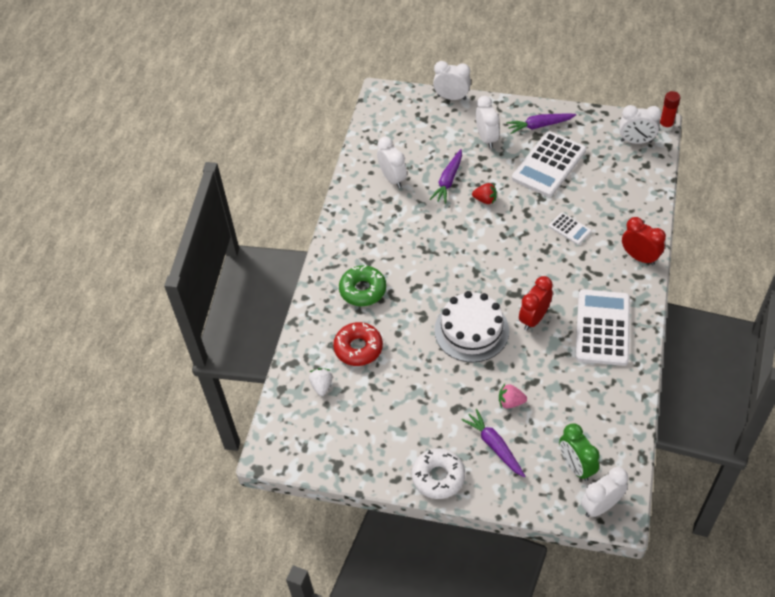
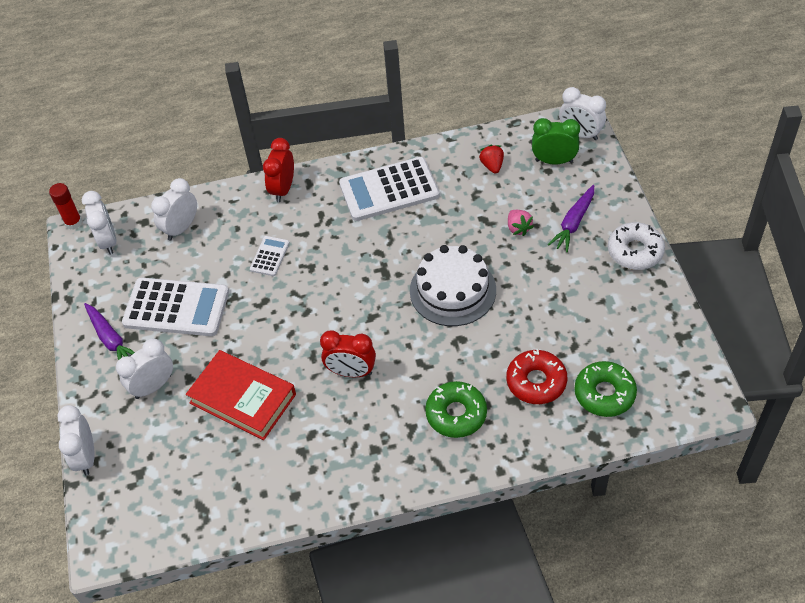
camera: 115 degrees left, 0 degrees up
white strawberry [309,368,333,396] -> green donut [574,361,637,417]
white clock [377,137,407,188] -> white clock moved to [151,178,197,240]
purple carrot [430,149,462,204] -> red book [186,350,296,440]
red strawberry [472,183,497,204] -> red strawberry moved to [479,145,504,174]
red clock [519,276,553,331] -> red clock moved to [320,331,376,377]
green clock [559,423,600,481] -> green clock turned 120 degrees counterclockwise [532,118,580,165]

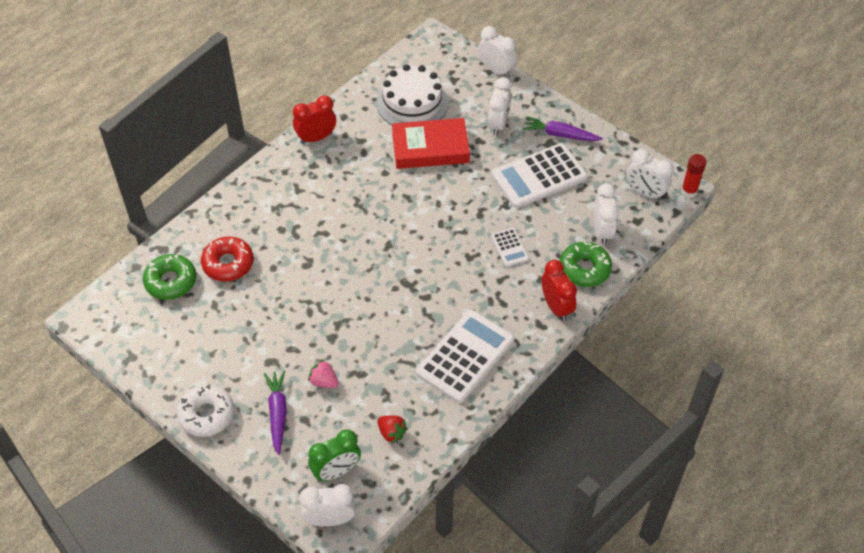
camera: 140 degrees right, 0 degrees up
red clock [320,331,376,377] -> red clock moved to [293,95,336,144]
white cake [410,245,496,326] -> white cake moved to [377,64,448,125]
green donut [425,381,487,438] -> green donut moved to [560,241,612,287]

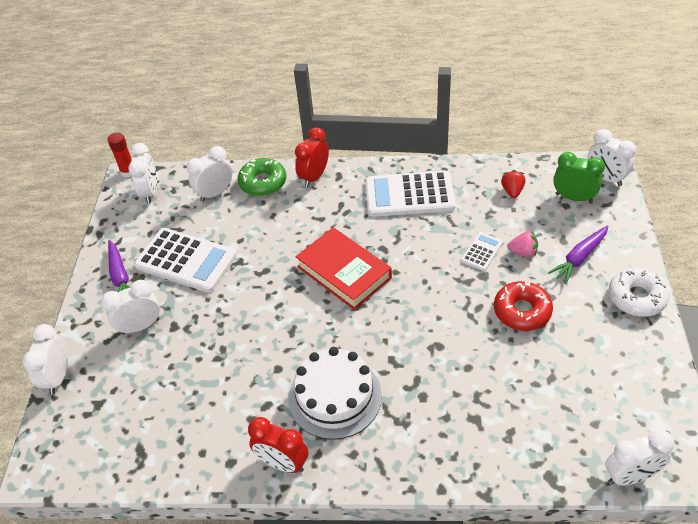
camera: 125 degrees left, 5 degrees down
green donut [143,254,197,300] -> none
red donut [201,236,254,282] -> red donut moved to [494,281,553,331]
pink strawberry [308,359,339,388] -> pink strawberry turned 75 degrees counterclockwise [507,231,538,257]
white cake [377,64,448,125] -> white cake moved to [288,347,382,440]
red book [392,118,470,169] -> red book moved to [295,227,392,310]
white calculator [491,228,529,267] -> white calculator moved to [461,232,503,271]
none -> white clock [605,429,674,485]

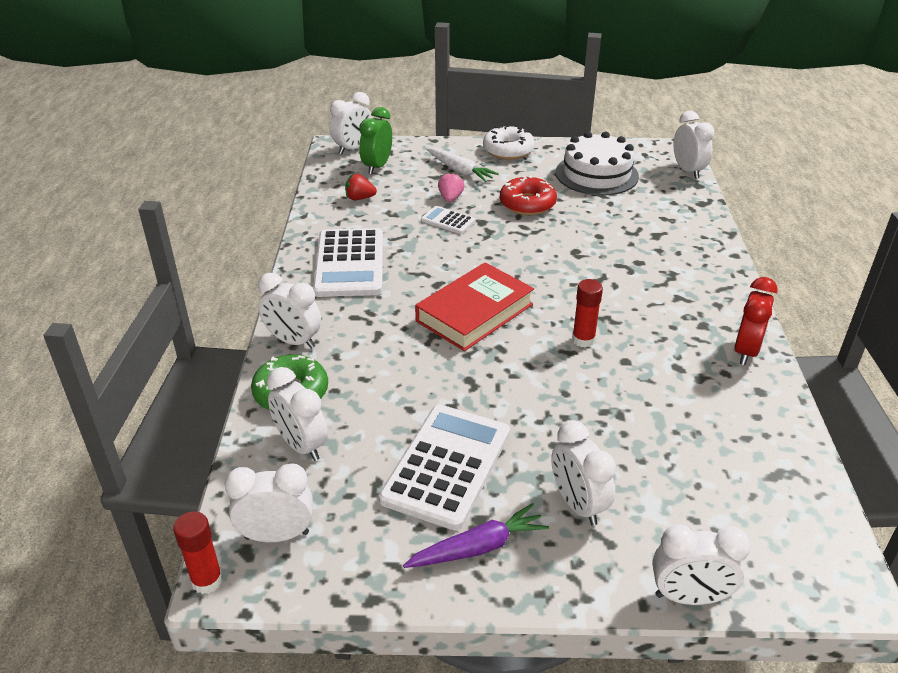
camera: 95 degrees left, 10 degrees down
white cake [288,347,382,440] -> white cake moved to [556,131,639,196]
red clock [295,127,329,187] -> white clock [258,273,321,349]
purple carrot [548,226,608,284] -> white carrot [426,148,499,182]
none -> red glue stick [572,279,603,348]

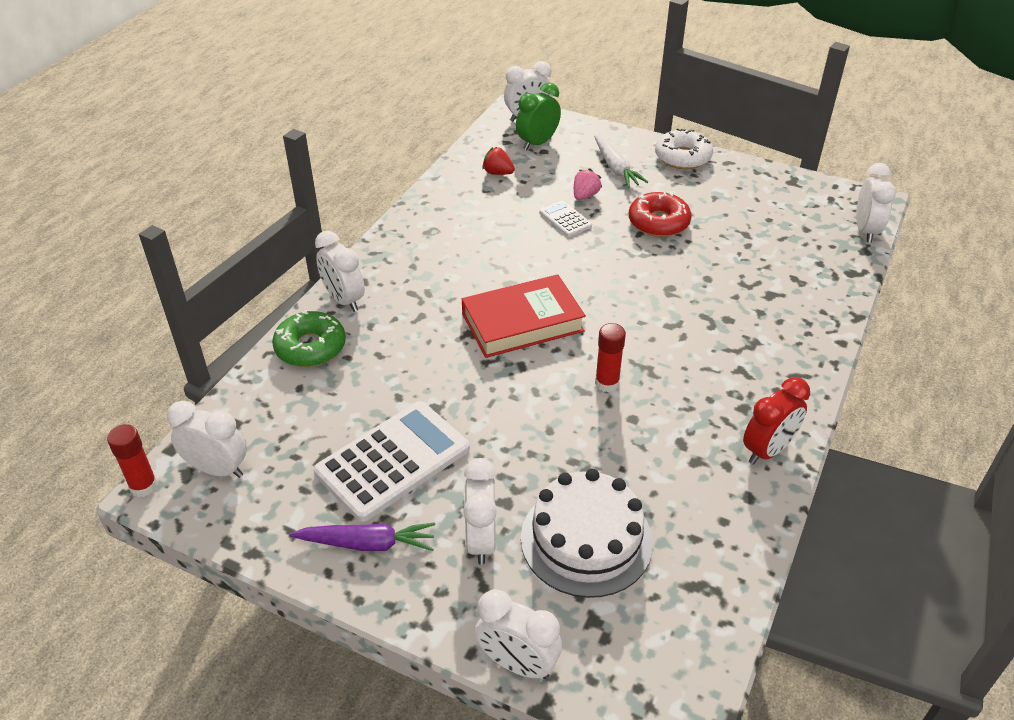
camera: 25 degrees right, 5 degrees up
white clock [267,367,328,461] -> none
white calculator [313,228,383,297] -> none
white cake [556,131,639,196] -> white cake moved to [521,469,653,598]

